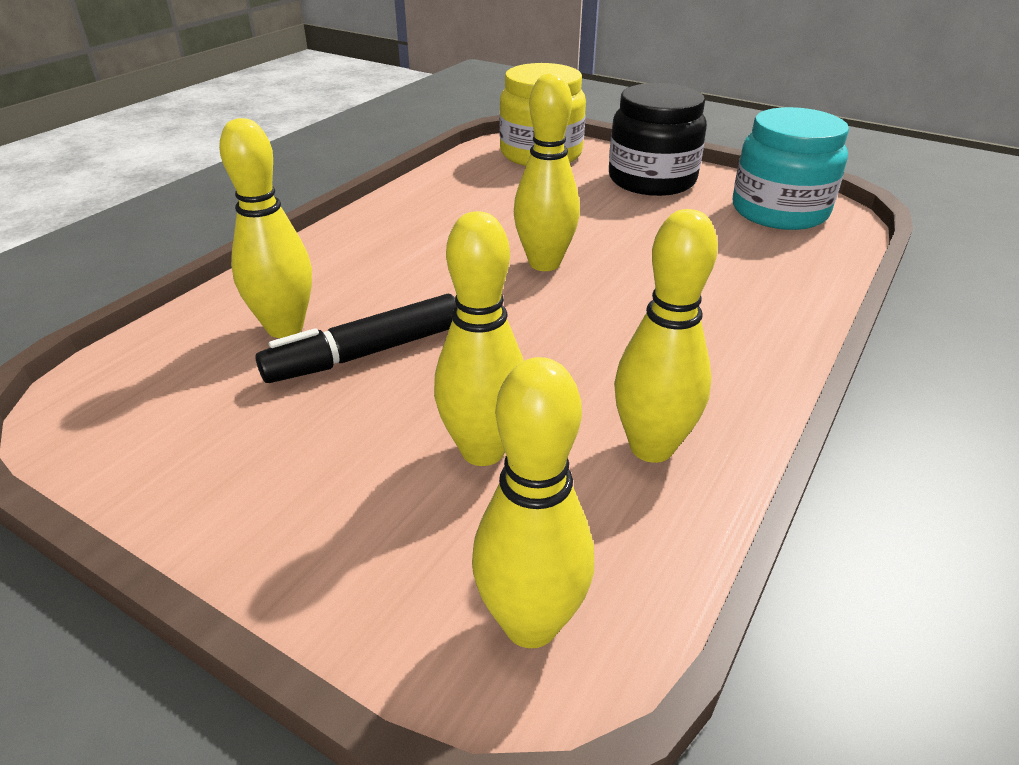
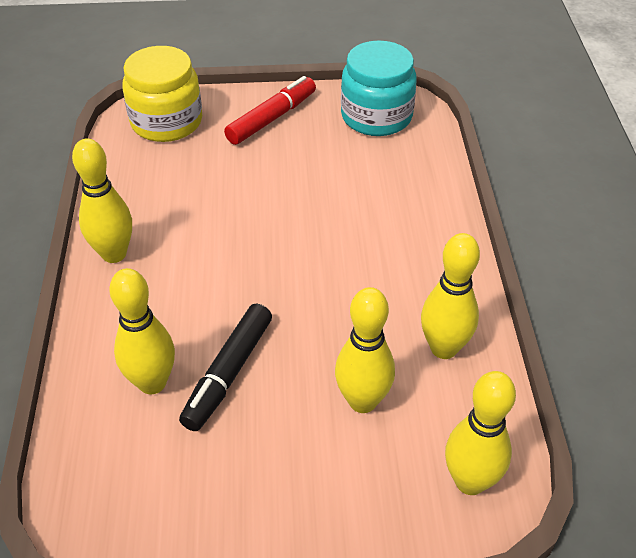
camera: 35 degrees left, 10 degrees up
yellow bowling pin [514,73,580,271] -> yellow bowling pin moved to [72,138,132,263]
black jar [609,83,707,196] -> red marker [224,76,316,145]

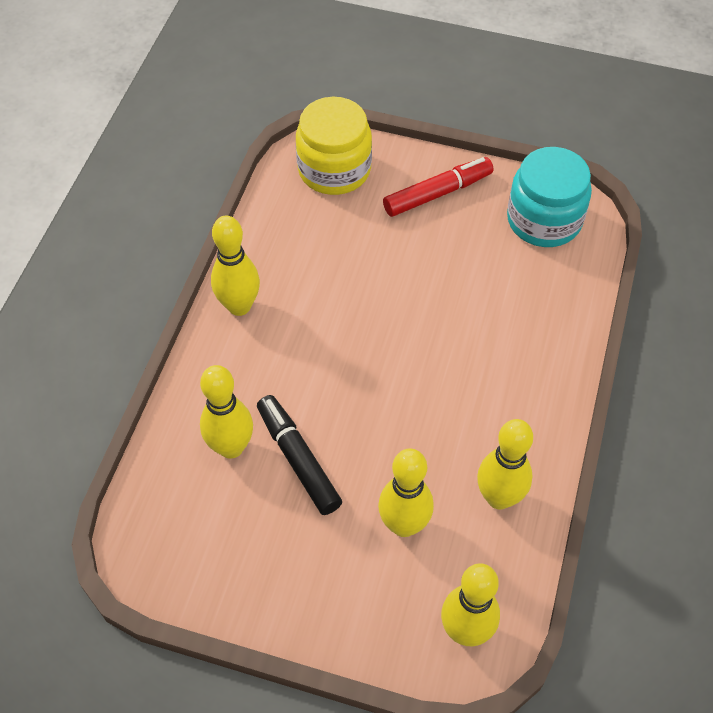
camera: 20 degrees right, 10 degrees up
black marker [179,304,272,431] -> black marker turned 105 degrees clockwise [257,395,342,515]

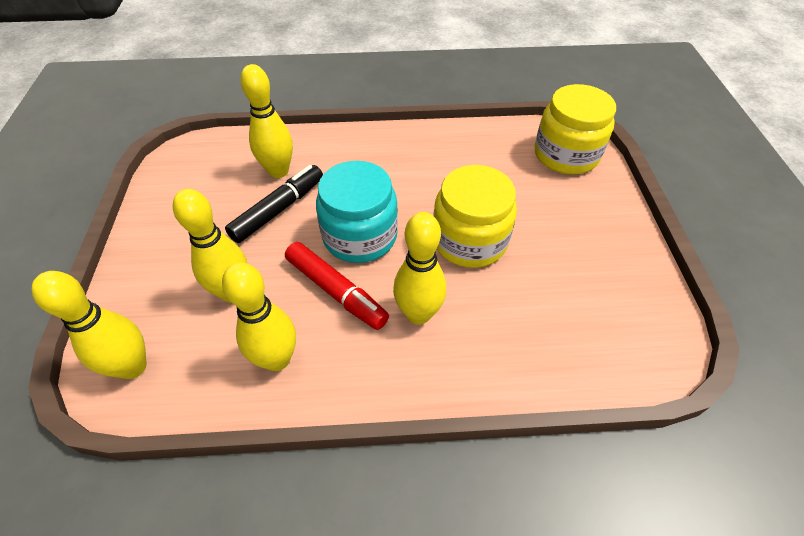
camera: 70 degrees right, 5 degrees down
yellow bowling pin [211,215,260,316] -> yellow bowling pin moved to [393,212,446,325]
red marker [383,157,493,217] -> red marker moved to [285,242,389,330]
turquoise jar [507,147,592,247] -> turquoise jar moved to [316,161,398,263]
none -> yellow jar [433,165,517,268]

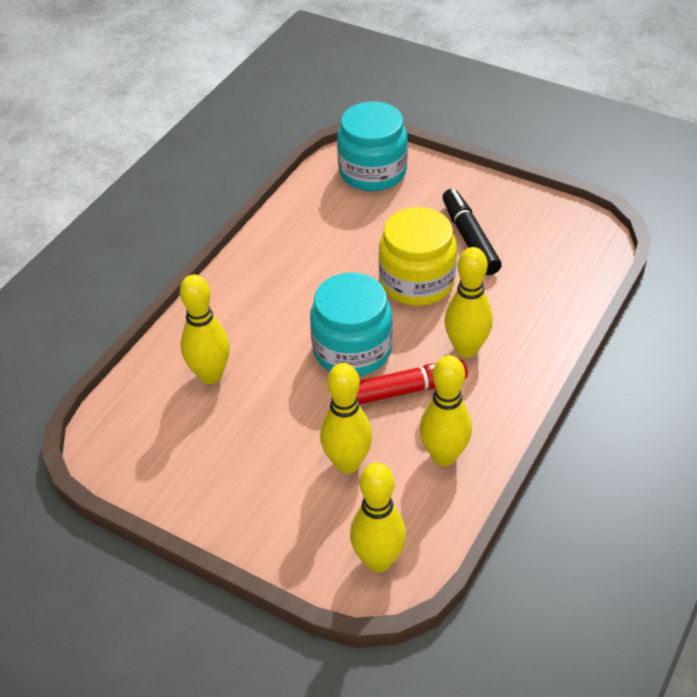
camera: 55 degrees left, 5 degrees down
black marker [225,165,323,243] -> black marker moved to [442,189,502,275]
yellow jar [535,84,616,174] -> turquoise jar [337,101,408,191]

